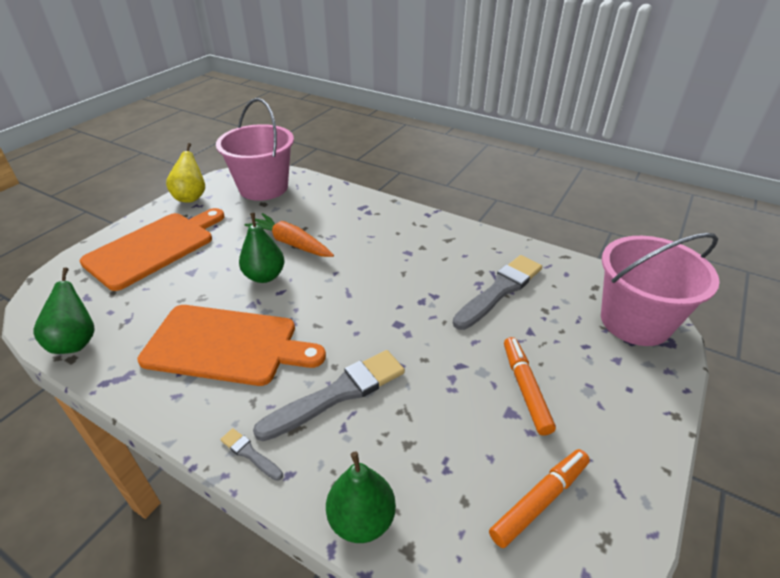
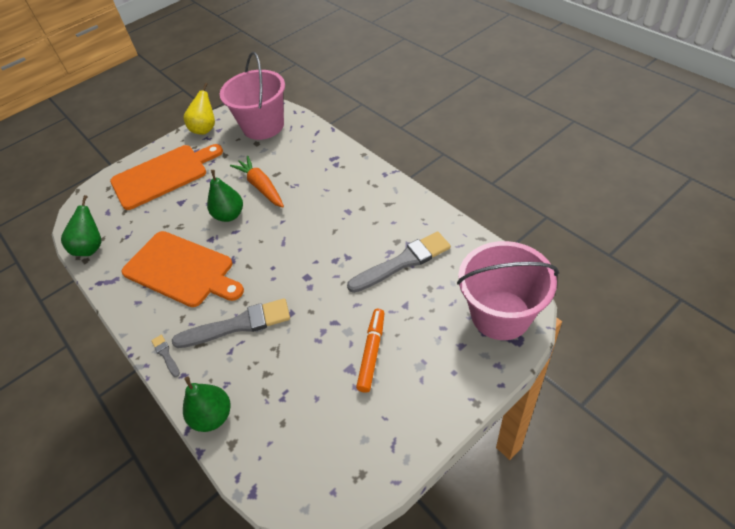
camera: 25 degrees right, 10 degrees up
orange marker [489,449,590,548] -> none

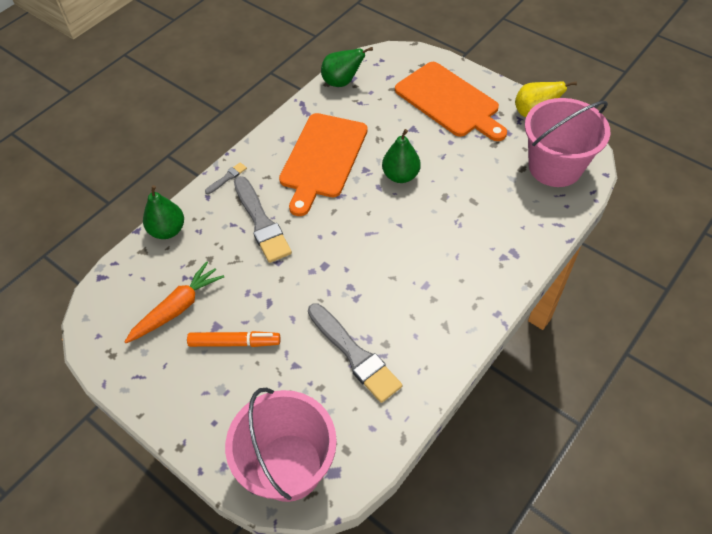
camera: 75 degrees right, 5 degrees up
orange carrot [230,156,284,208] -> orange carrot moved to [125,261,224,343]

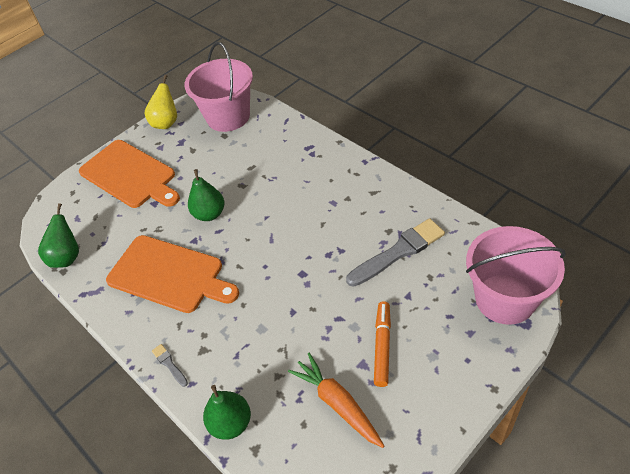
camera: 80 degrees left, 5 degrees down
grey brush [234,176,292,263] -> none
orange cutting board [395,62,507,141] -> orange cutting board turned 75 degrees clockwise [79,140,180,208]

